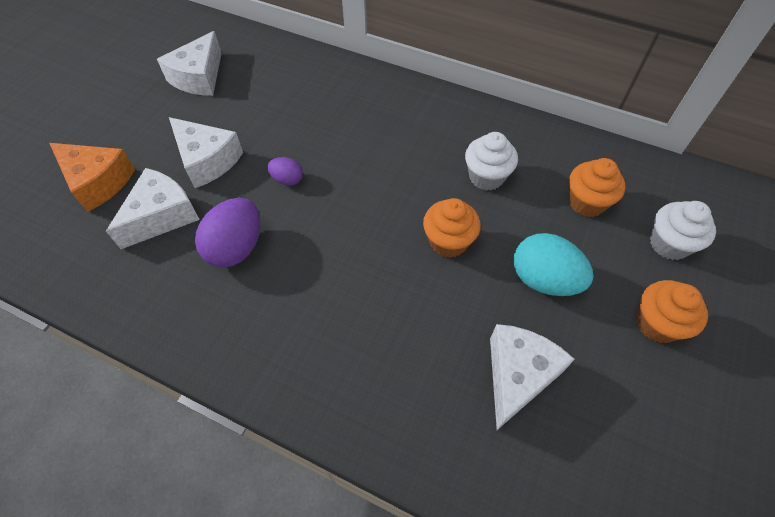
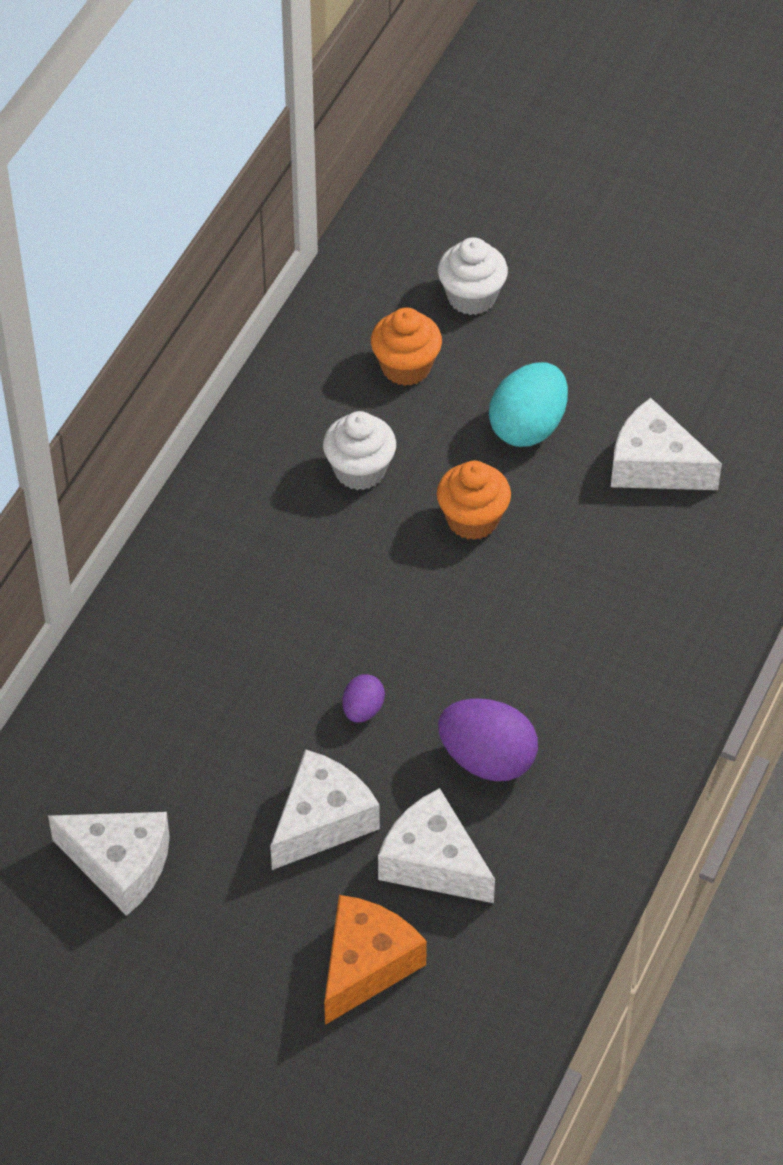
camera: 90 degrees left, 5 degrees down
orange cupcake [636,280,708,343] -> none

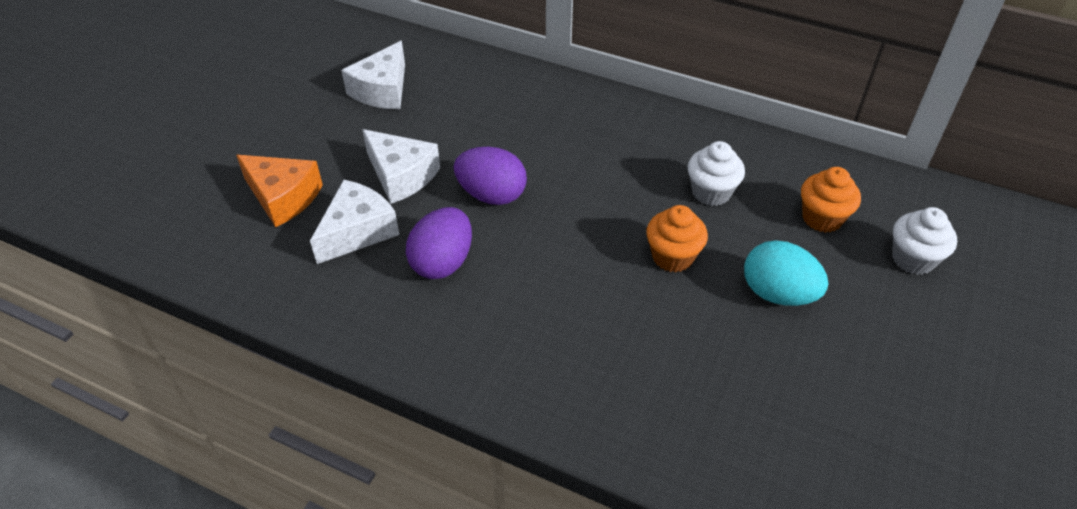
camera: 90 degrees right, 5 degrees down
purple egg [343,675,385,723] -> purple egg [454,147,527,205], size x1.88
white cheese [611,398,722,490] -> none

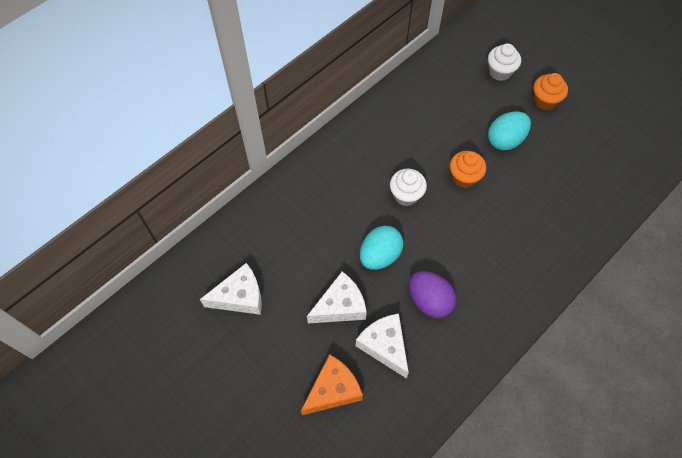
camera: 70 degrees left, 15 degrees up
white cheese [341,41,405,109] -> white cheese turned 60 degrees counterclockwise [200,263,262,315]
purple egg [454,147,527,205] -> turquoise egg [360,226,403,270]
white cupcake [688,141,745,206] -> white cupcake moved to [390,169,427,206]
orange cupcake [801,167,861,233] -> orange cupcake moved to [534,73,568,110]

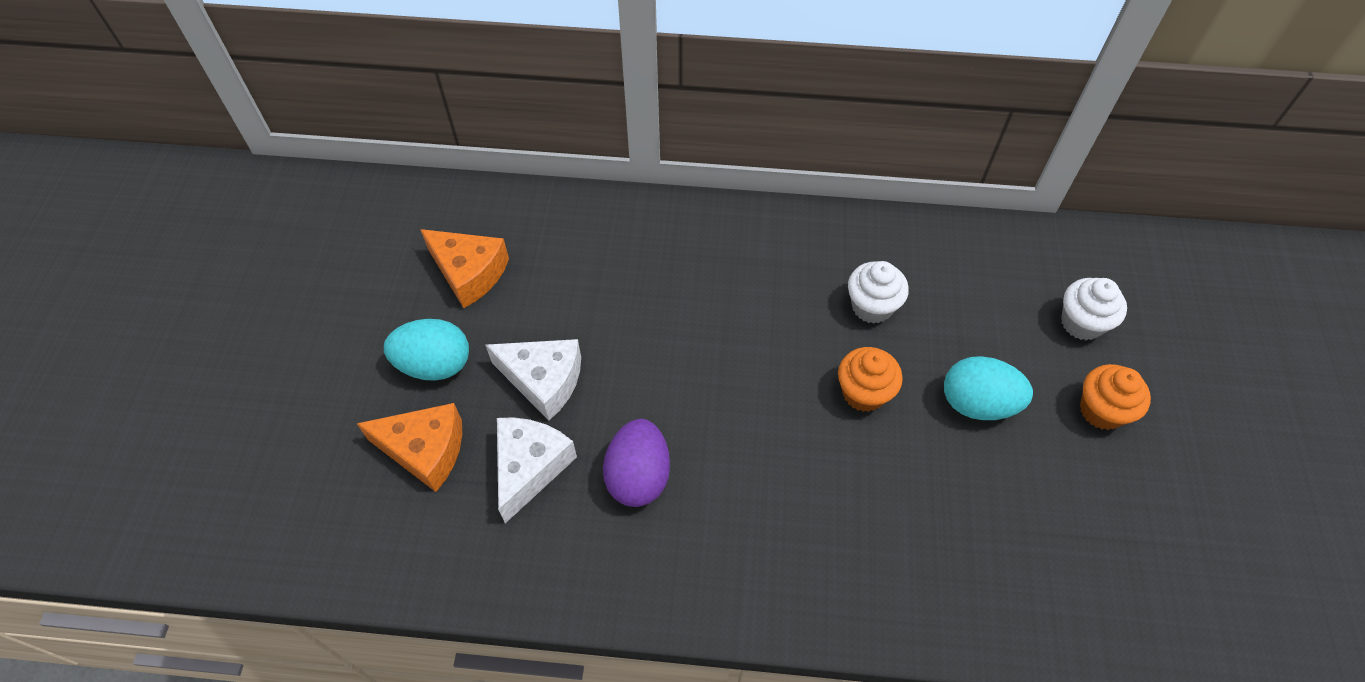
camera: 50 degrees right, 5 degrees down
white cheese [200,263,262,315] -> orange cheese [420,229,509,308]
turquoise egg [360,226,403,270] -> turquoise egg moved to [384,319,469,381]
white cupcake [390,169,427,206] -> white cupcake moved to [848,261,909,324]

